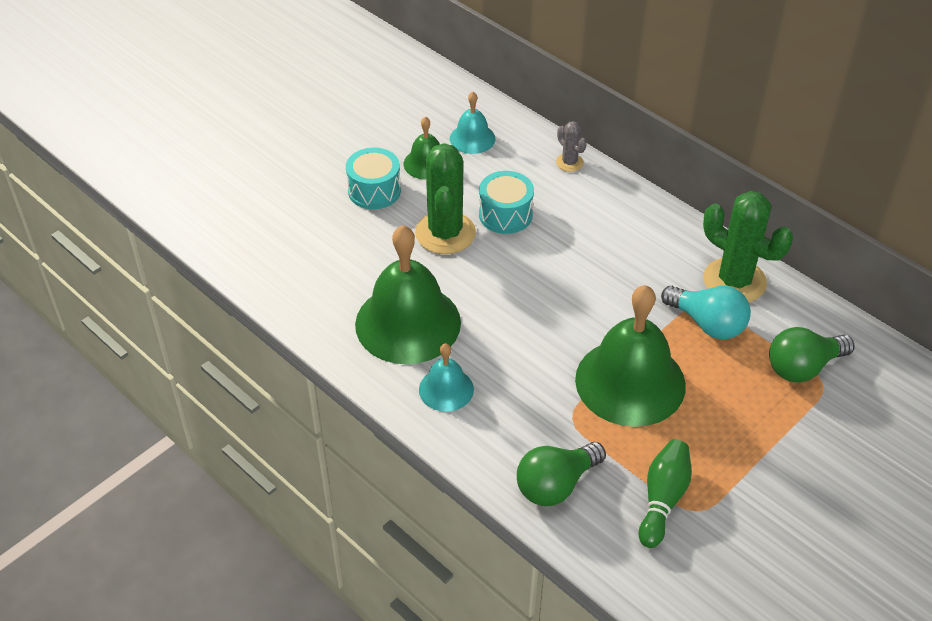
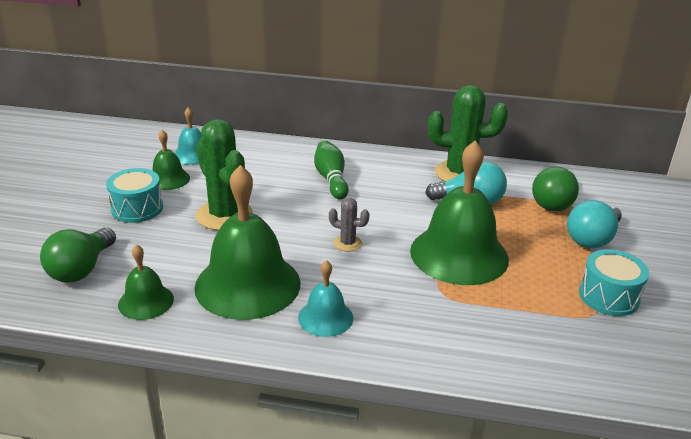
camera: 35 degrees left, 15 degrees down
turquoise drum [479,171,534,234] -> turquoise drum moved to [579,249,649,316]
green light bulb [517,442,606,506] -> green light bulb moved to [40,228,116,283]
grey cactus [556,121,587,172] -> grey cactus moved to [329,198,370,252]
green bowling pin [639,439,692,548] -> green bowling pin moved to [314,140,349,200]
none -> green bell [118,244,174,320]
none -> turquoise light bulb [567,200,622,248]

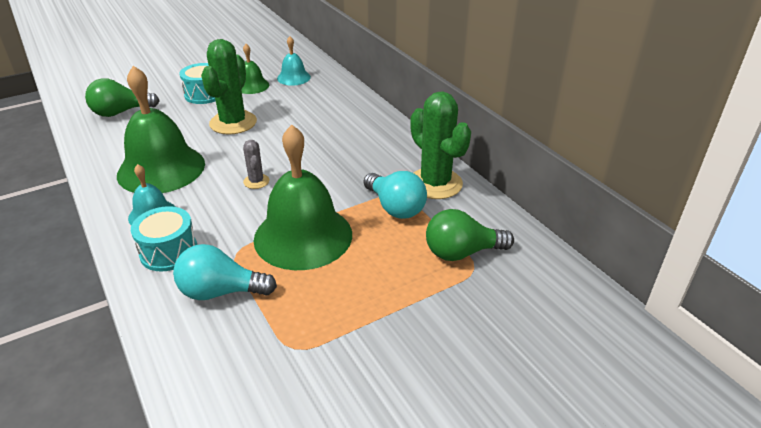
camera: 50 degrees right, 5 degrees up
green bell [118,244,174,320] -> none
green bowling pin [314,140,349,200] -> none
turquoise light bulb [567,200,622,248] -> turquoise light bulb moved to [173,244,277,300]
turquoise drum [579,249,649,316] -> turquoise drum moved to [131,206,197,271]

